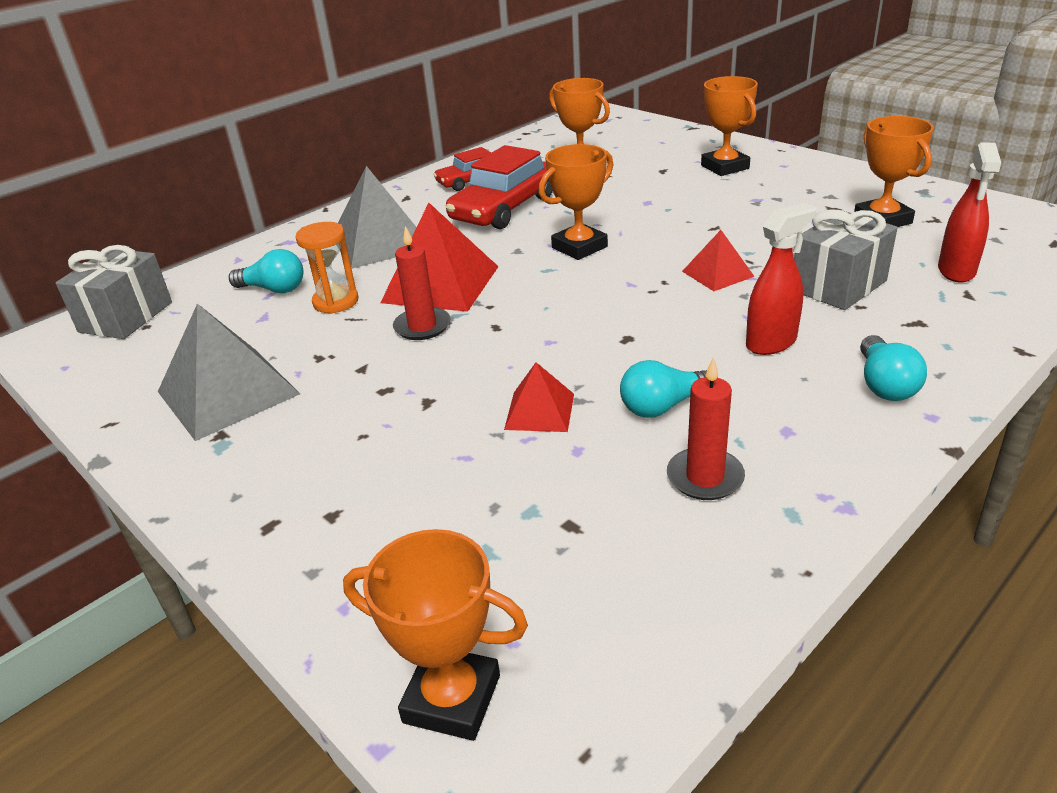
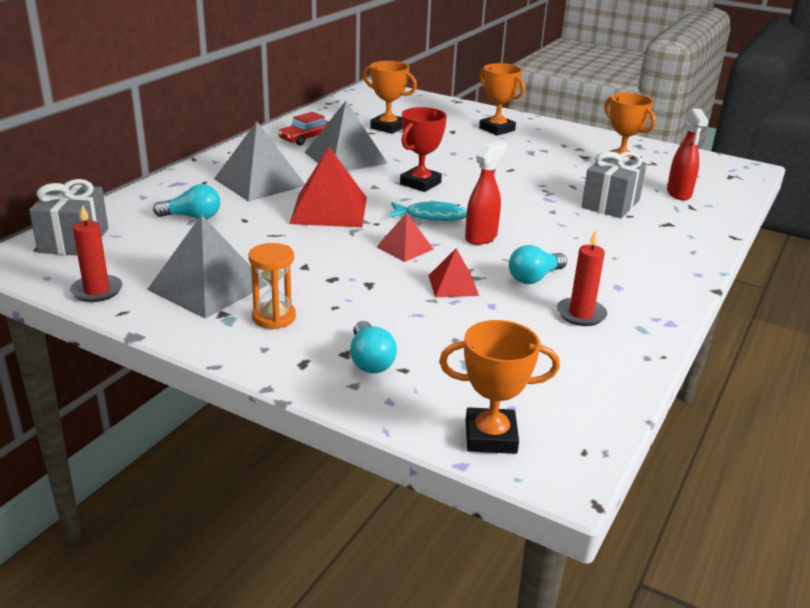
camera: 20 degrees left, 5 degrees down
orange hourglass [296,222,358,314] -> orange hourglass moved to [248,243,296,329]
red candle [393,226,451,340] -> red candle moved to [70,204,122,302]
red car [446,145,553,229] -> grey pyramid [304,101,388,171]
orange trophy [539,144,613,260] -> red trophy [400,107,447,192]
red pyramid [682,230,755,291] -> red pyramid moved to [376,213,434,262]
red spray bottle [746,203,816,355] -> red spray bottle moved to [465,141,507,245]
turquoise light bulb [860,335,927,401] -> turquoise light bulb moved to [350,321,397,373]
none -> turquoise fish [389,200,467,221]

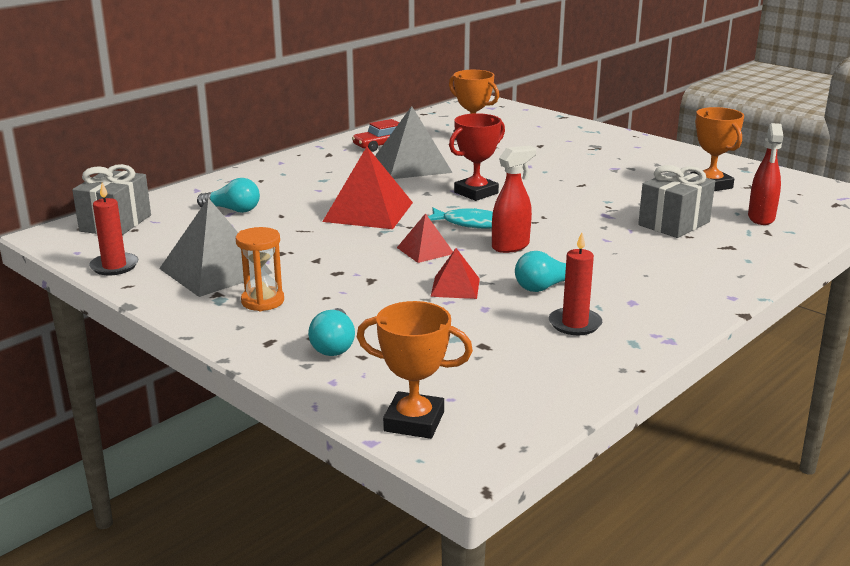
camera: 15 degrees right, 5 degrees down
grey pyramid [214,121,305,202] -> none
orange trophy [479,63,525,136] -> none

